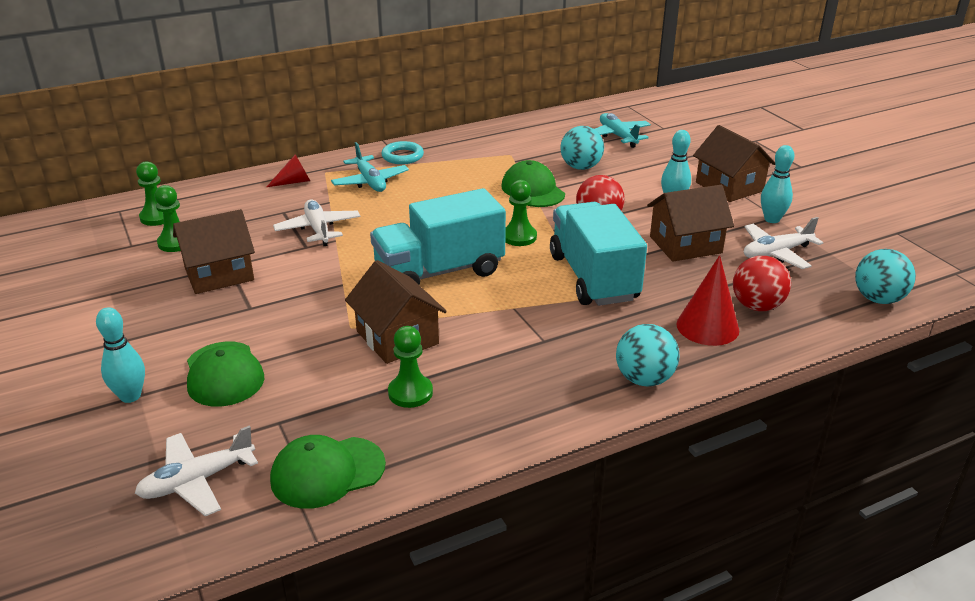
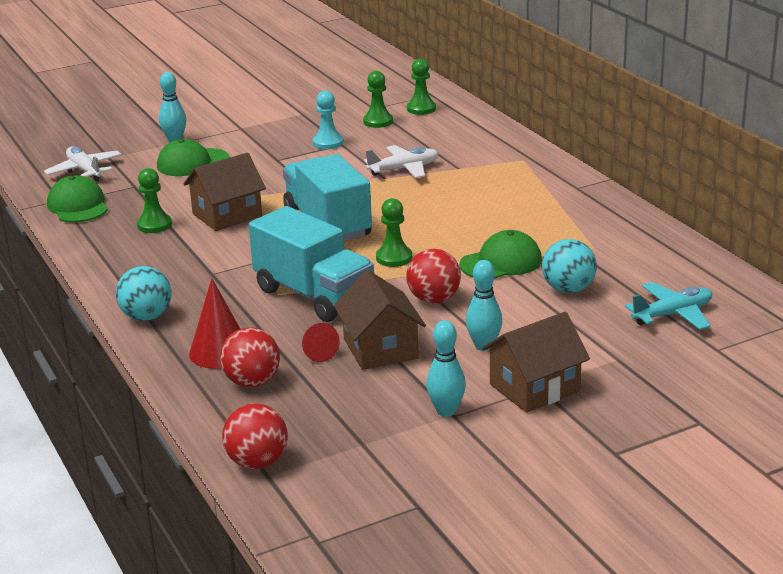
camera: 90 degrees right, 5 degrees down
brown house [173,209,255,294] -> turquoise pawn [313,91,344,149]
red cone [267,155,310,187] -> red cone moved to [302,323,340,362]
turquoise plane [331,142,409,192] -> none
turquoise ring [381,141,424,164] -> none
turquoise truck [550,202,647,306] -> turquoise truck turned 60 degrees clockwise [249,206,374,322]
white plane [744,217,823,269] -> none
turquoise ball [855,249,916,304] -> red ball [222,403,288,469]

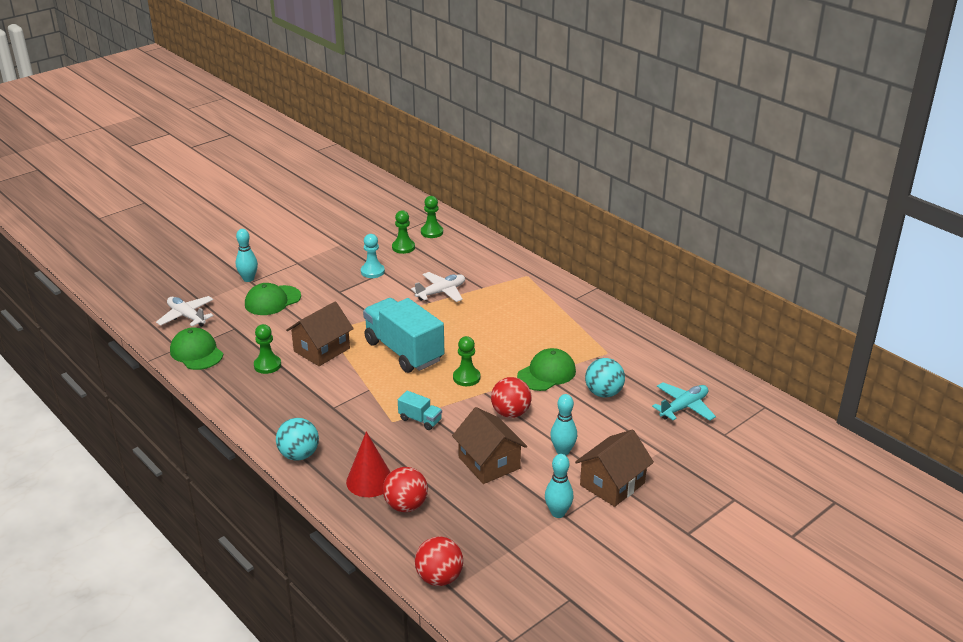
camera: 15 degrees left, 5 degrees up
turquoise truck [249,206,374,322] -> turquoise truck [398,391,442,430], size x0.44
red cone [302,323,340,362] -> none

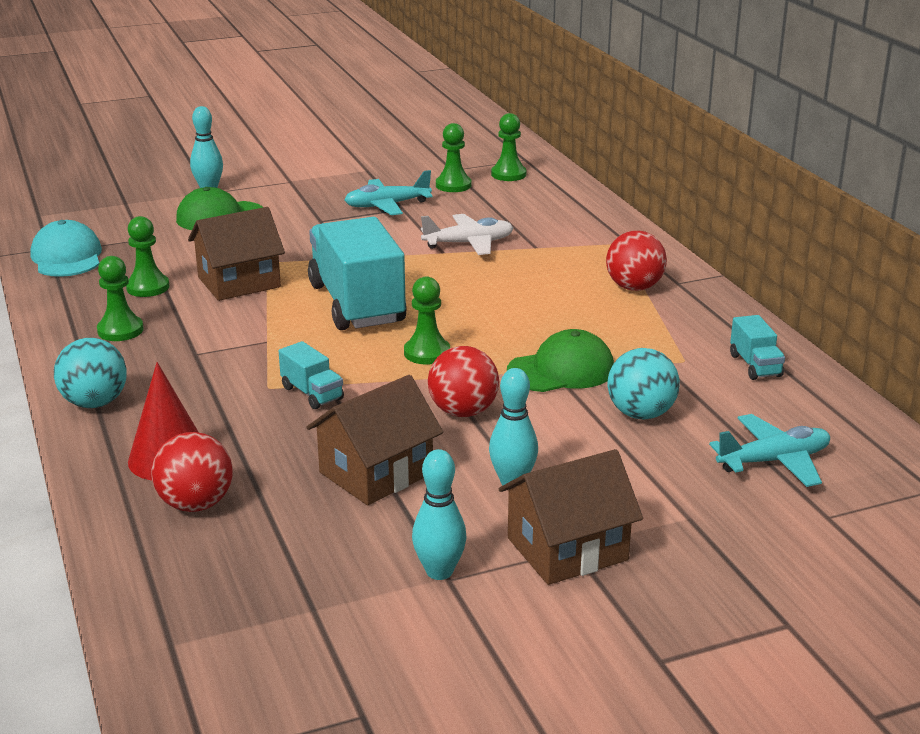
camera: 20 degrees right, 5 degrees down
white plane [156,296,214,327] -> none
green cap [170,327,223,370] -> turquoise cap [30,220,102,277]
turquoise pawn [361,234,385,278] -> turquoise plane [344,170,433,215]
red ball [415,536,463,586] -> red ball moved to [606,231,667,291]
brown house [452,407,527,484] -> brown house turned 60 degrees clockwise [307,375,443,505]
none -> green pawn [97,256,144,341]
none -> turquoise truck [730,315,785,380]

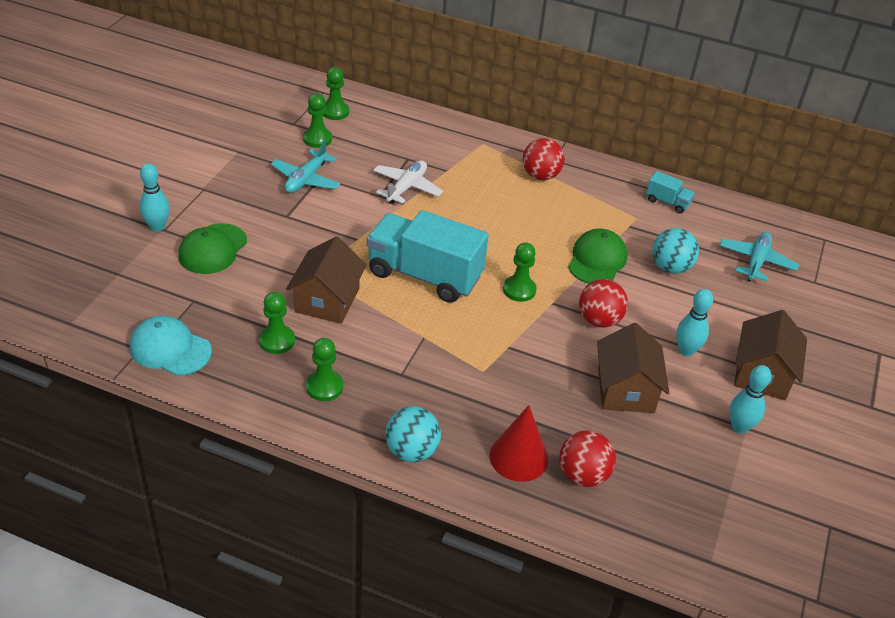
camera: 50 degrees left, 15 degrees up
turquoise truck [279,341,344,409] -> none

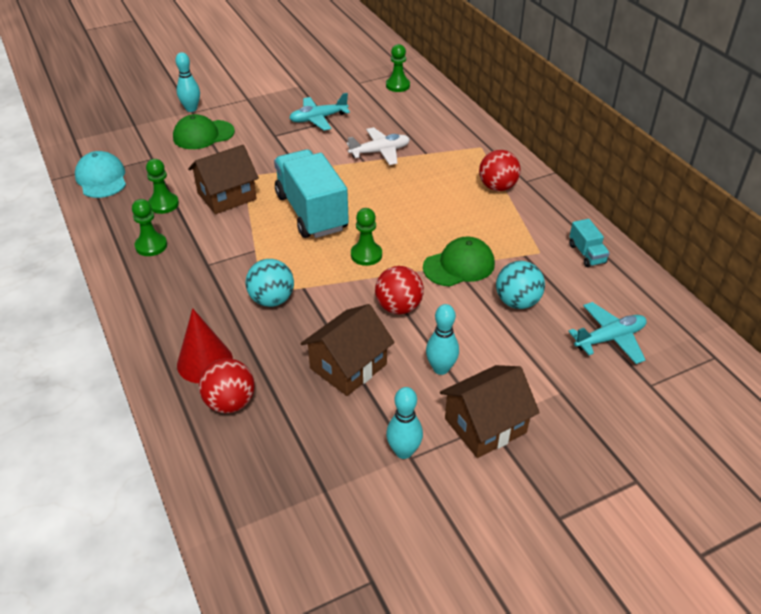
camera: 45 degrees right, 0 degrees up
green pawn [303,94,332,148] -> none
turquoise ball [385,406,441,462] -> turquoise ball moved to [246,259,294,307]

